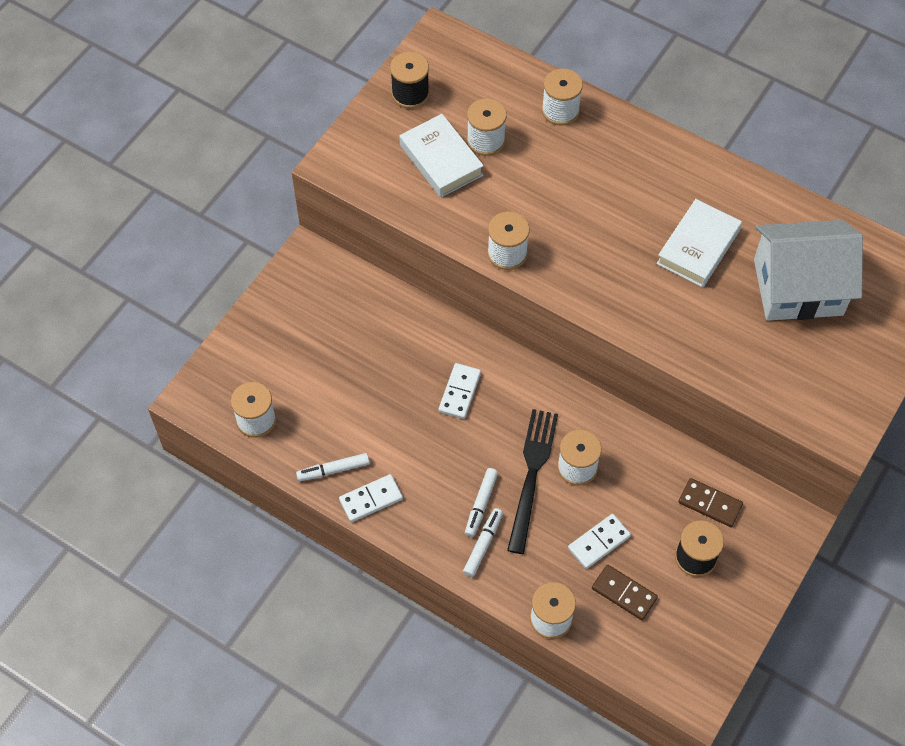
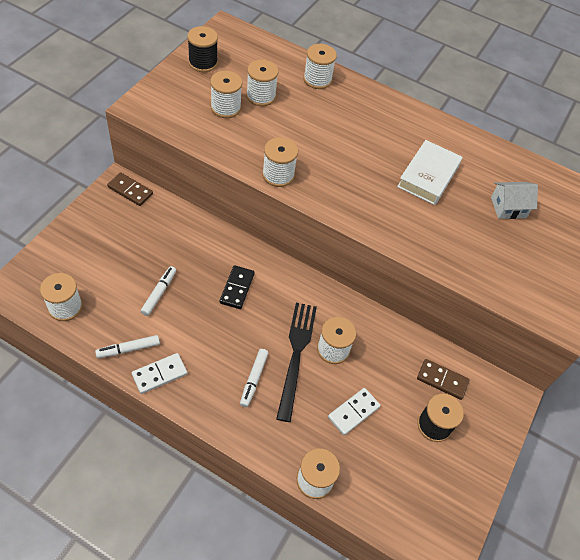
camera: 10 degrees left, 5 degrees down
white book [400,114,484,198] -> white spool [210,71,242,118]
white domino [439,363,481,419] -> black domino [219,265,255,309]
white marker [463,508,503,577] -> white marker moved to [140,266,176,316]
brown domino [592,565,658,620] -> brown domino moved to [107,172,153,206]
white house [754,220,863,321] -> white house [491,182,538,219], size x0.48

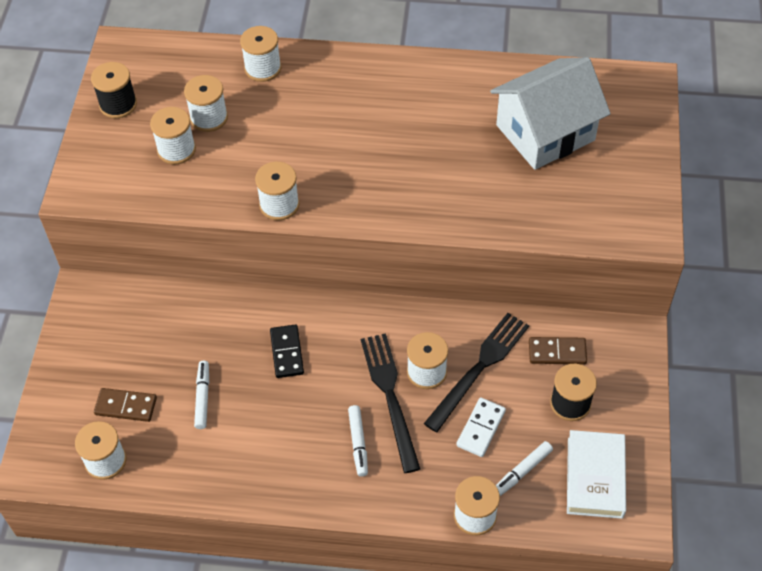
camera: 15 degrees left, 0 degrees up
white marker [95,335,160,358] -> white marker moved to [496,441,553,496]
brown domino [107,172,153,206] -> brown domino moved to [94,388,157,422]
white domino [132,353,187,394] -> none
white book [397,140,463,205] -> white book moved to [567,430,626,519]
white house [491,182,538,219] -> white house [490,57,611,170], size x2.07
none -> black fork [424,313,529,432]

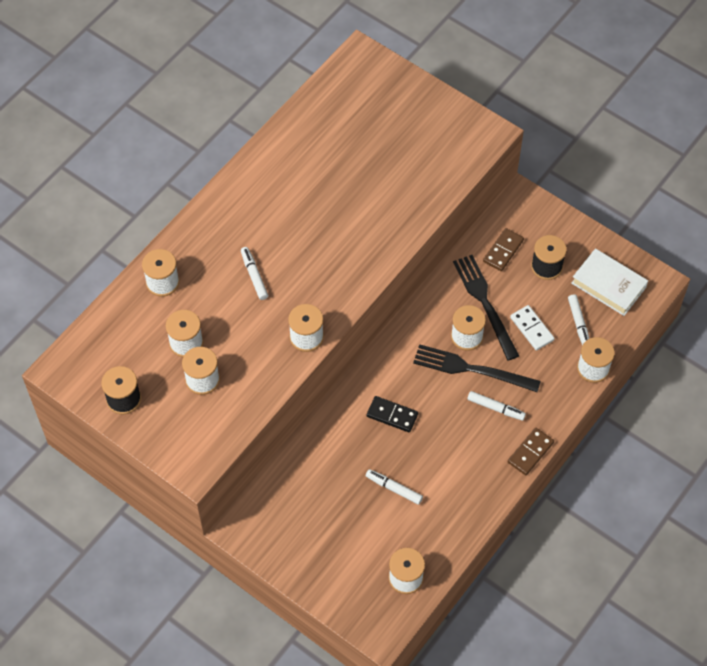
camera: 60 degrees left, 5 degrees up
brown domino [94,388,157,422] -> brown domino moved to [508,428,554,475]
white house [490,57,611,170] -> none
none -> white marker [241,247,268,300]

